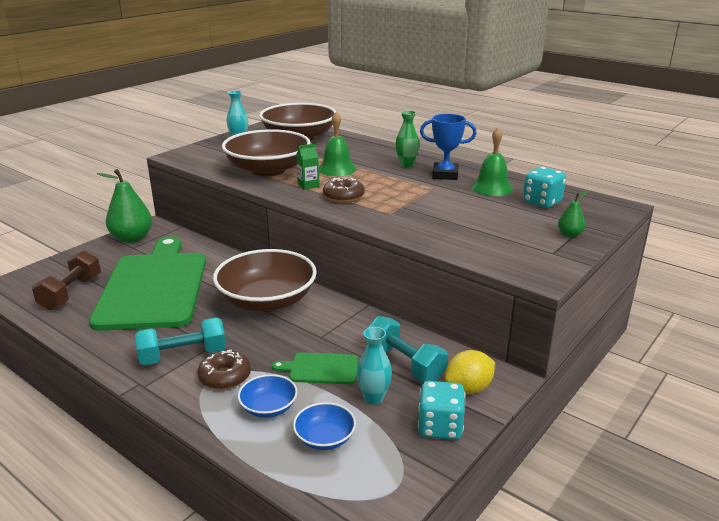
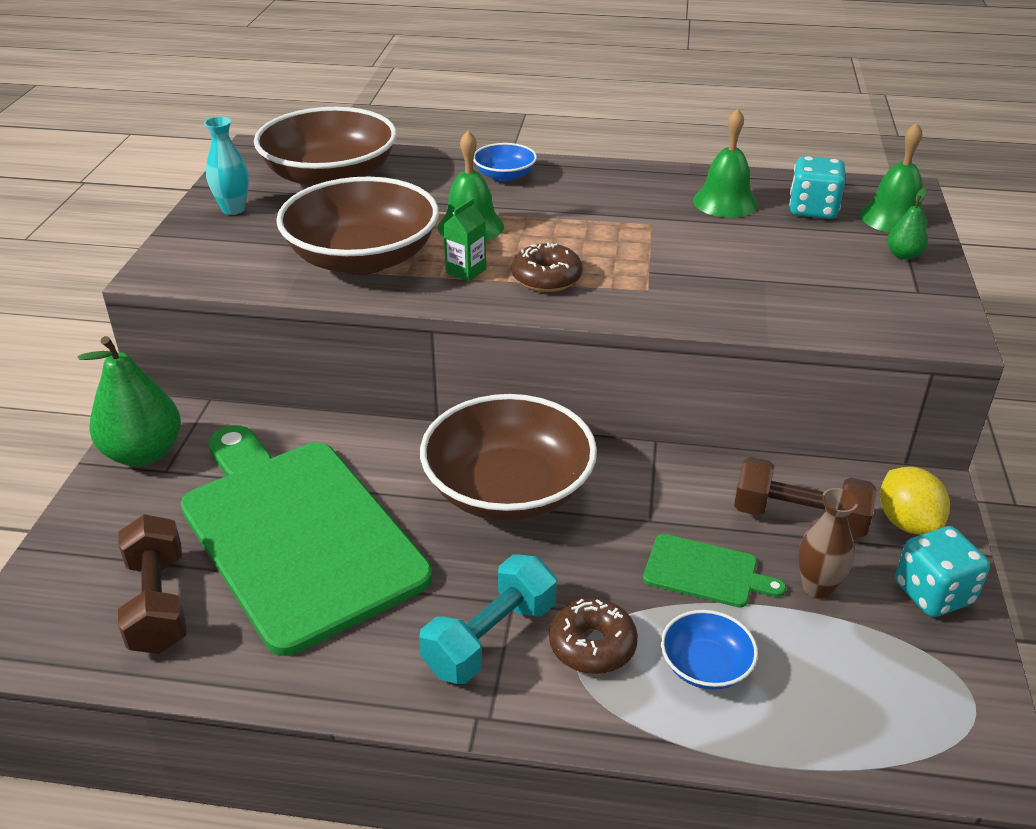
camera: 30 degrees left, 10 degrees up
green cutting board [272,352,358,384] -> green cutting board turned 135 degrees counterclockwise [643,534,786,608]
blue bowl [293,402,356,450] -> blue bowl moved to [473,143,537,181]
turquoise vase [357,327,392,405] -> brown vase [798,488,858,599]
turquoise dumbbell [366,316,448,382] -> brown dumbbell [734,457,877,538]
green vase [395,110,419,168] -> none
blue trophy [420,114,477,180] -> none
yellow lemon [445,350,495,394] -> yellow lemon turned 45 degrees counterclockwise [880,467,950,535]
none -> green bell [860,122,928,233]

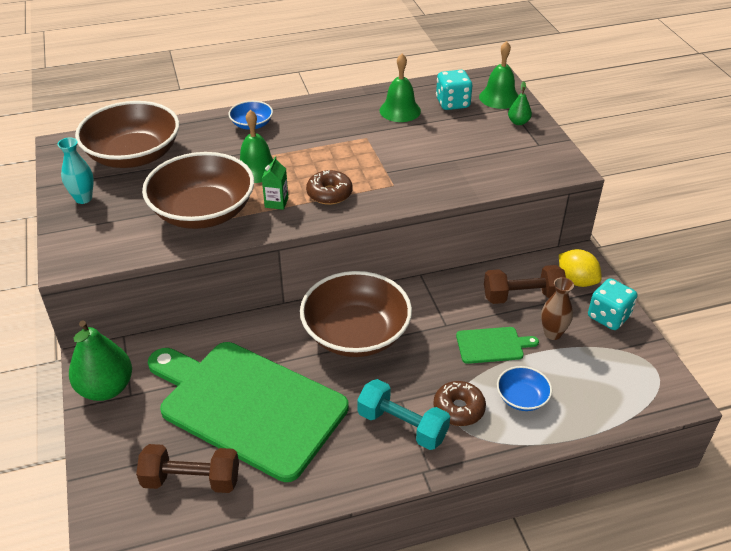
camera: 25 degrees left, 5 degrees up
brown dumbbell [118,514,186,654] -> brown dumbbell turned 45 degrees counterclockwise [136,444,239,493]
turquoise dumbbell [419,554,557,684] -> turquoise dumbbell turned 75 degrees counterclockwise [357,379,450,450]

